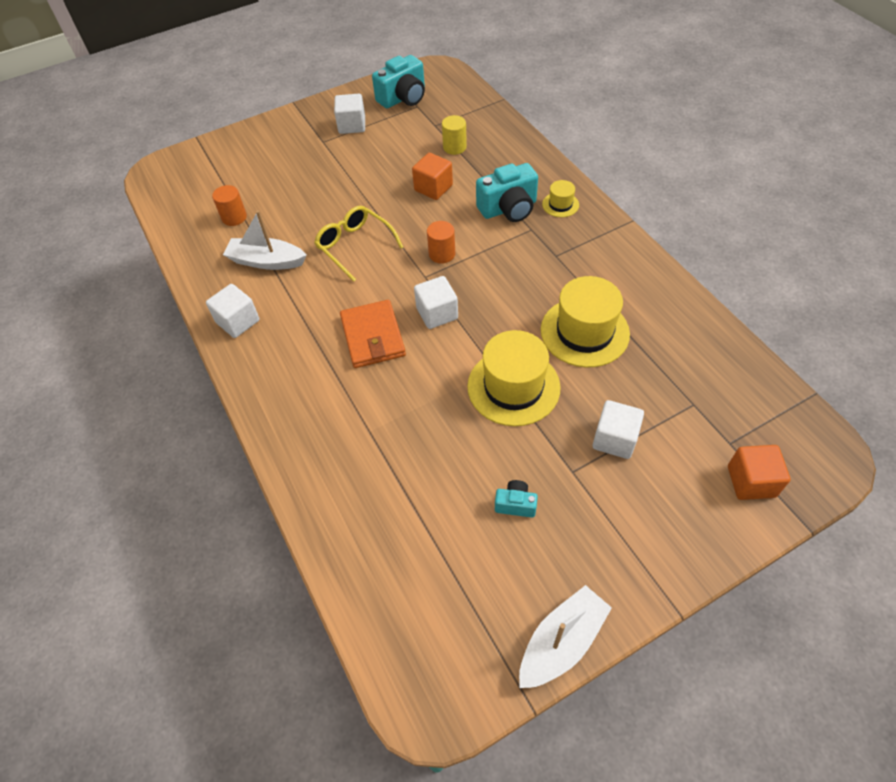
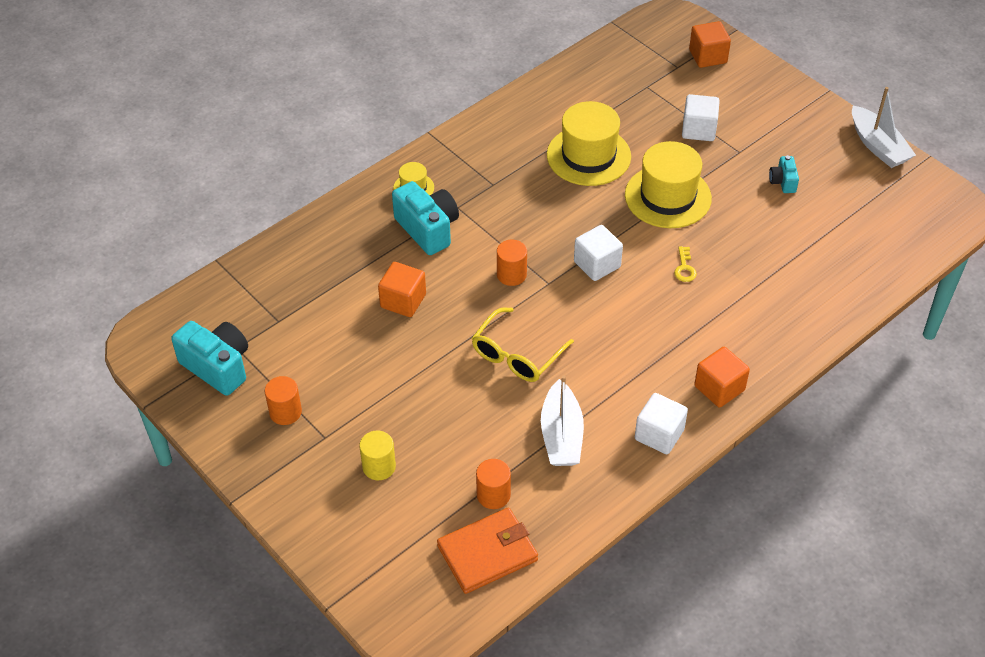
camera: 105 degrees left, 5 degrees down
white cube [334,94,365,134] -> orange cylinder [265,376,302,425]
orange wallet [340,300,406,368] -> orange wallet moved to [437,507,538,594]
yellow cylinder [442,115,467,155] -> yellow cylinder moved to [359,430,396,480]
white boat [519,585,612,688] -> white boat turned 150 degrees counterclockwise [852,87,916,168]
none -> yellow key [674,246,697,282]
none -> orange cube [694,347,750,408]

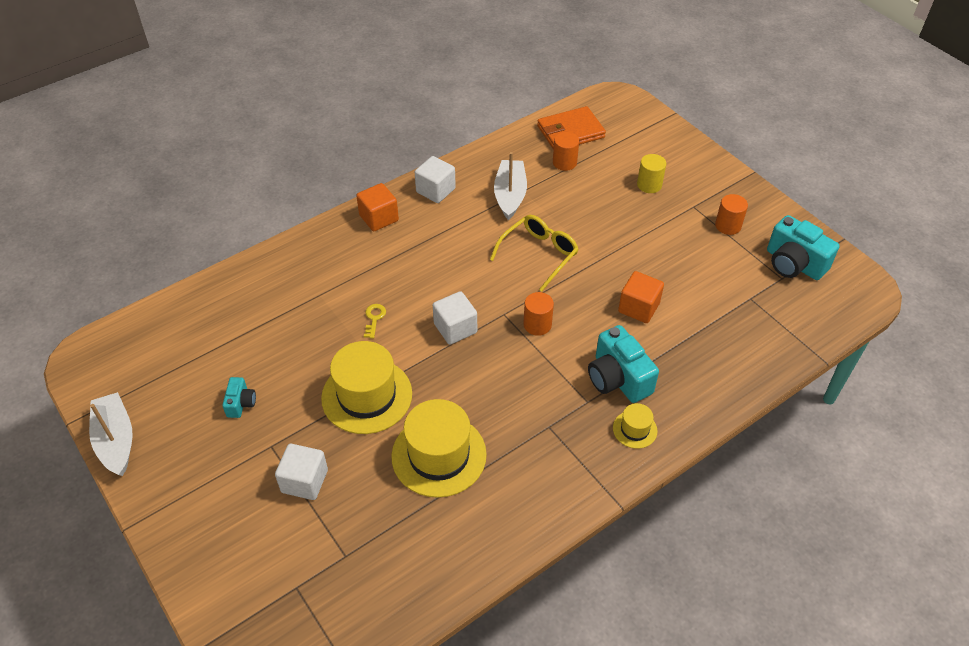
camera: 175 degrees left, 0 degrees up
orange cube [689,21,731,68] -> none

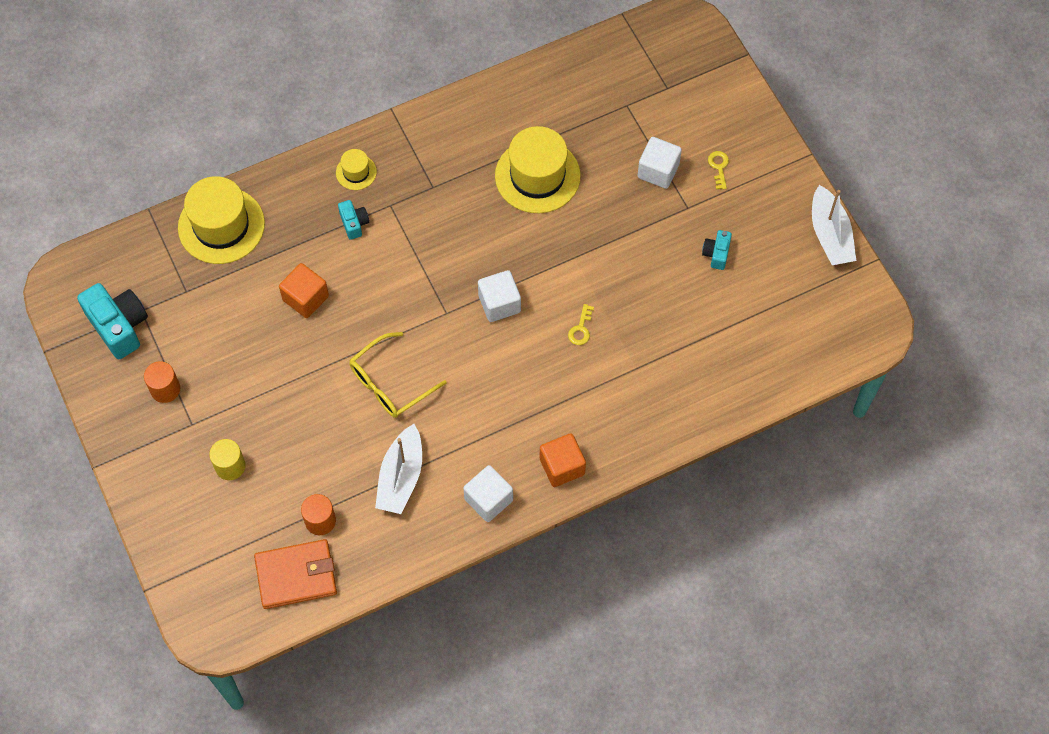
camera: 170 degrees left, 15 degrees up
yellow hat [321,341,412,434] -> yellow hat moved to [178,176,265,264]
orange cylinder [523,292,554,336] -> none
turquoise camera [588,325,659,403] -> turquoise camera [338,200,369,240], size x0.52
none -> yellow key [708,151,729,190]

